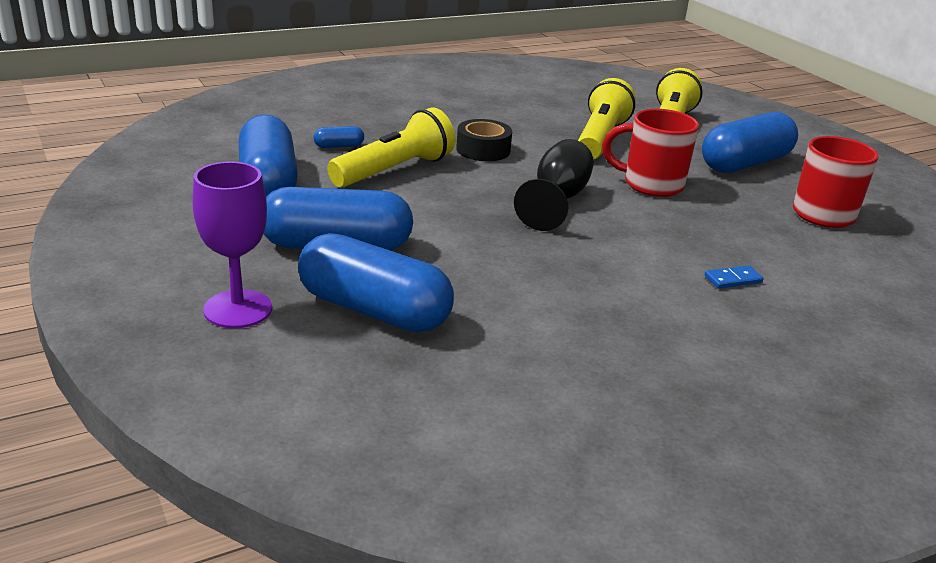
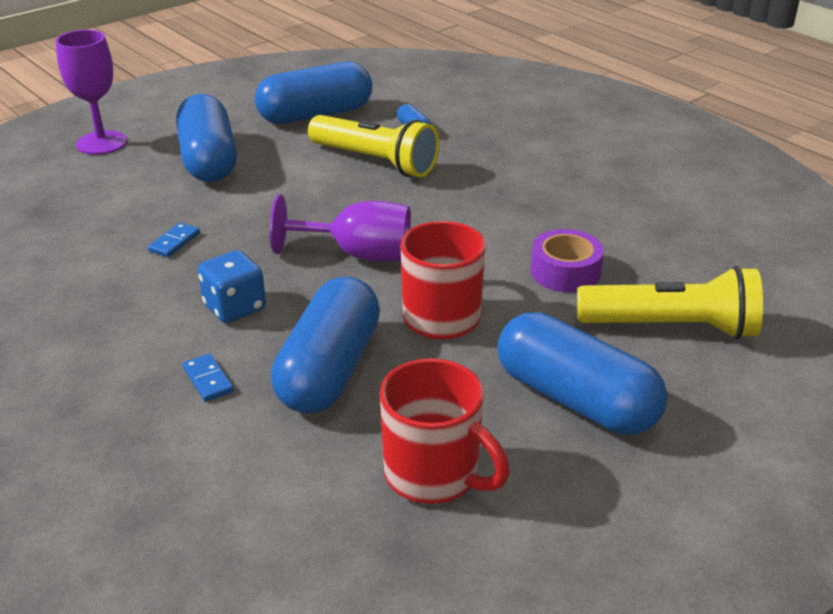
camera: 80 degrees right, 5 degrees up
blue capsule [298,233,454,332] -> blue capsule moved to [271,277,380,414]
black tape [456,119,512,161] -> none
black goblet [514,139,594,231] -> purple goblet [270,195,411,262]
yellow flashlight [578,78,636,159] -> purple tape [530,229,604,292]
none -> blue domino [148,223,200,257]
none -> blue dice [198,250,266,323]

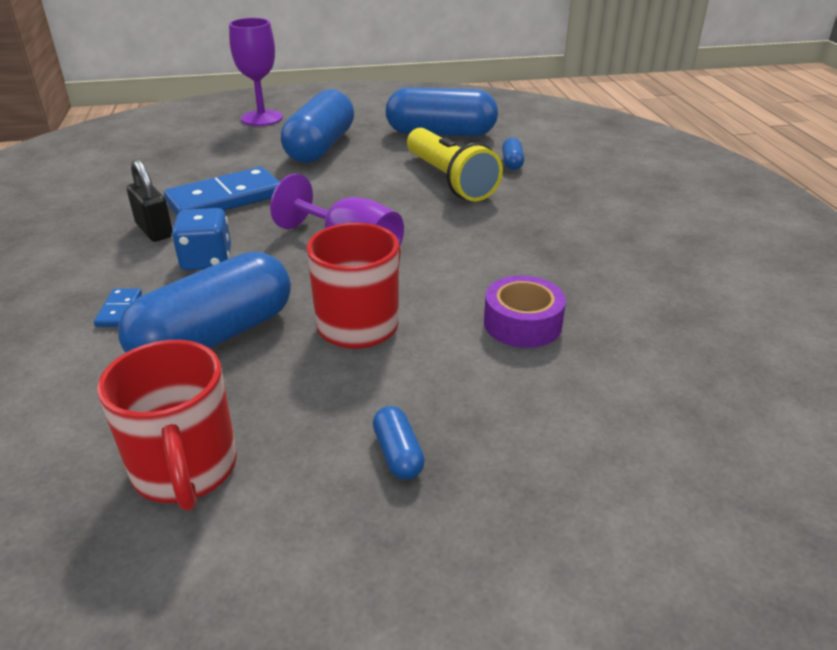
camera: 30 degrees right, 0 degrees up
blue domino [148,223,200,257] -> blue domino [164,167,279,214], size x2.30
blue capsule [498,312,667,435] -> blue capsule [373,406,425,479], size x0.41
yellow flashlight [577,266,763,339] -> none
none -> black padlock [127,159,172,242]

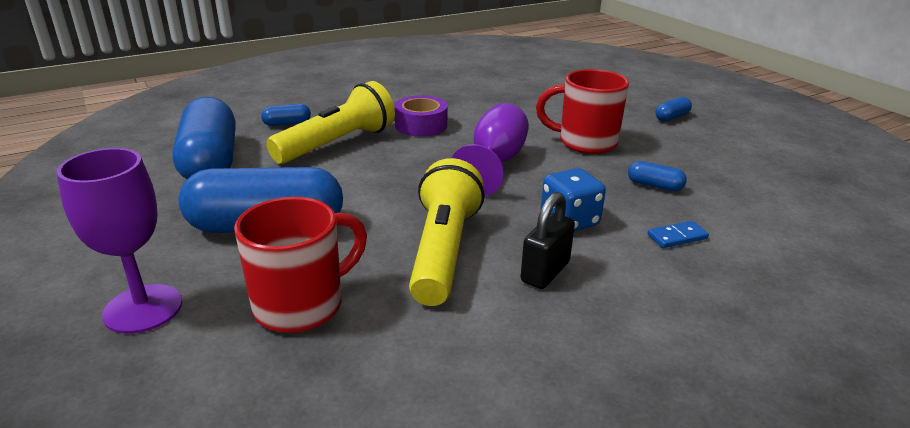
camera: 110 degrees left, 5 degrees down
red mug [97,340,237,511] -> red mug moved to [234,197,367,333]
blue capsule [118,251,291,353] -> blue capsule [628,161,687,191], size x0.41
blue domino [164,167,279,214] -> yellow flashlight [409,158,485,306]
purple tape [484,275,566,348] -> purple tape moved to [394,96,448,136]

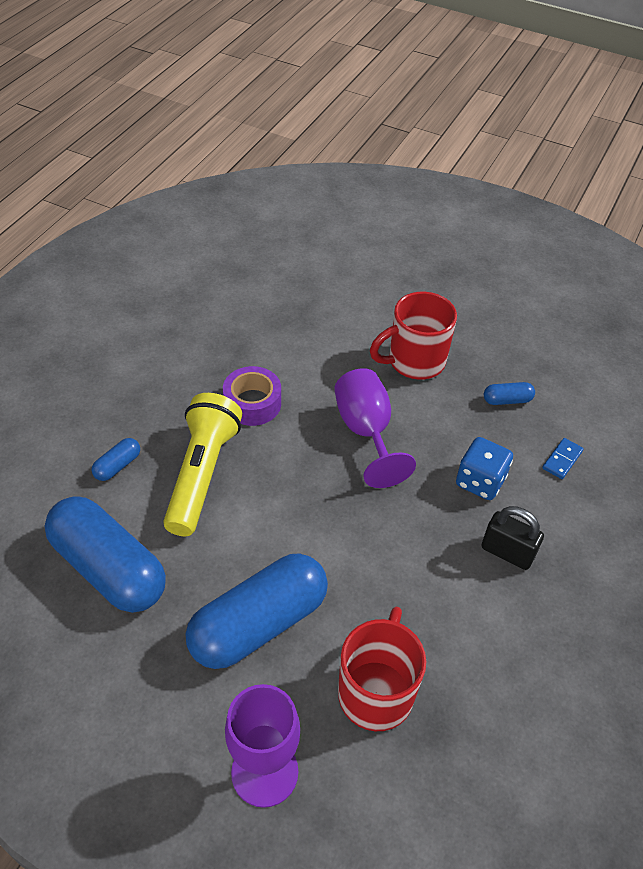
camera: 35 degrees left, 20 degrees up
yellow flashlight [409,158,485,306] -> none
black padlock [521,192,575,289] -> black padlock turned 60 degrees counterclockwise [482,506,544,570]
blue capsule [656,97,692,122] -> none

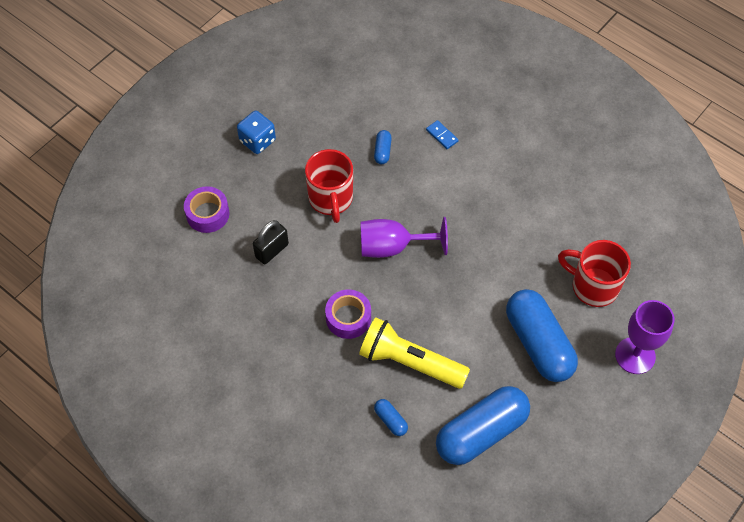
camera: 75 degrees left, 10 degrees up
blue dice [456,437,513,500] -> blue dice moved to [237,111,276,154]
black padlock [482,506,544,570] -> black padlock moved to [253,220,289,264]
none -> purple tape [184,186,229,233]

